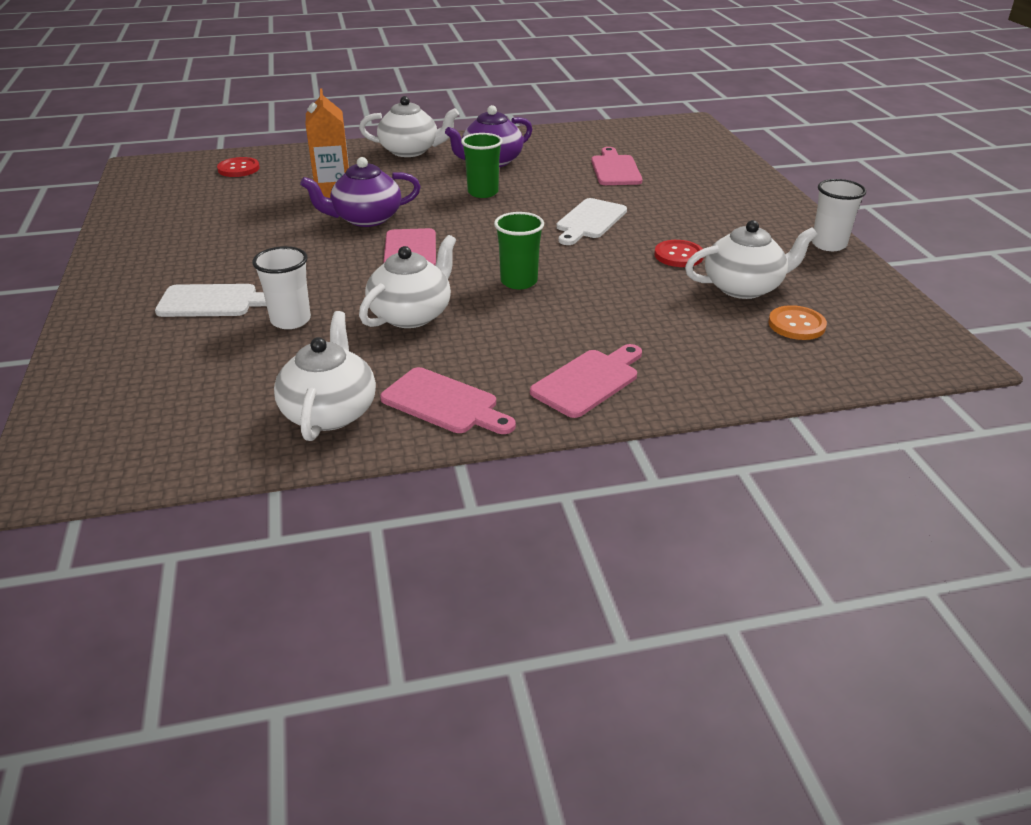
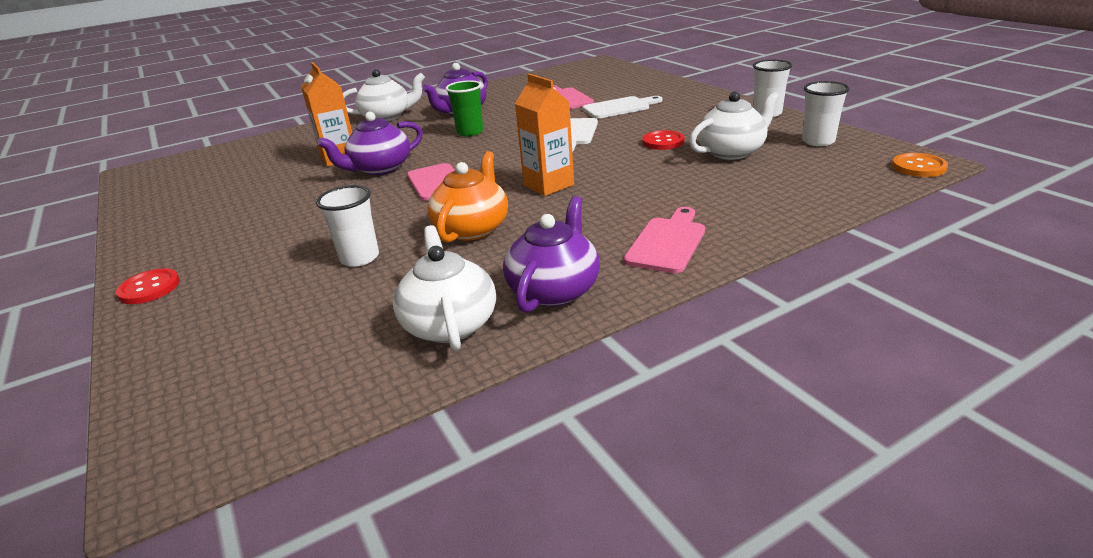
camera: 15 degrees left, 5 degrees down
white cutting board [155,284,267,317] -> white cutting board moved to [583,96,662,119]
red button [217,157,260,177] -> red button moved to [116,268,180,304]
white teapot [359,235,456,328] -> orange teapot [427,151,508,243]
pink cutting board [380,367,516,434] -> purple teapot [503,196,600,313]
green cup [494,212,544,289] -> orange carton [515,74,574,196]
orange button [768,305,827,340] -> orange button moved to [892,153,948,177]
none -> white cup [802,81,850,146]

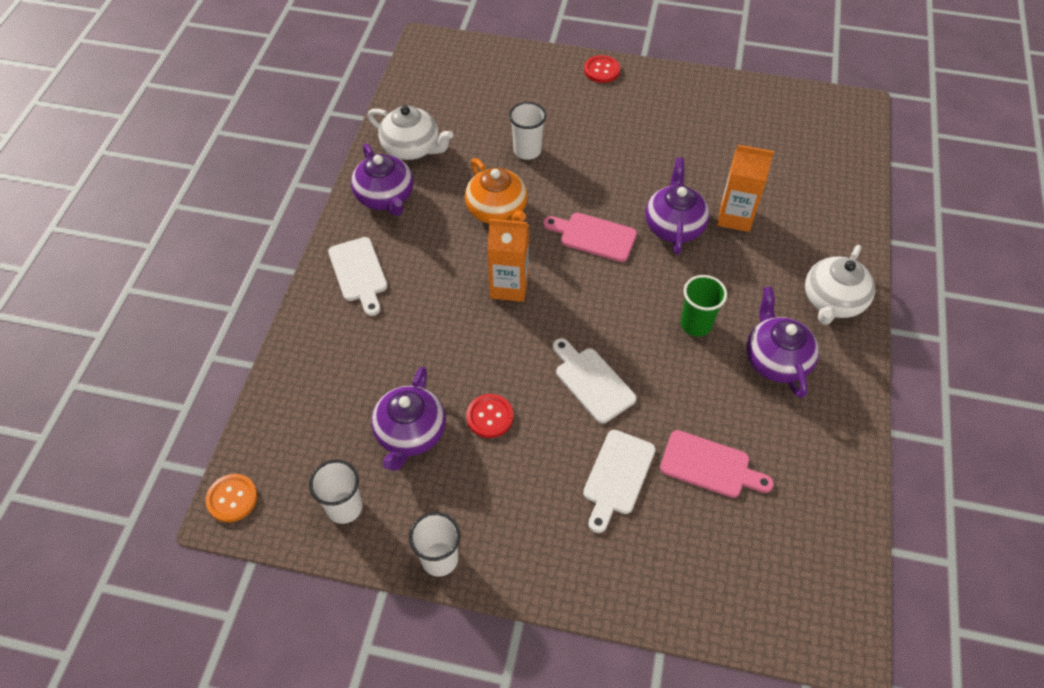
camera: 130 degrees right, 25 degrees up
pink cutting board [624,207,705,273] -> white cutting board [328,237,388,316]
white teapot [689,92,779,160] -> purple teapot [371,367,446,471]

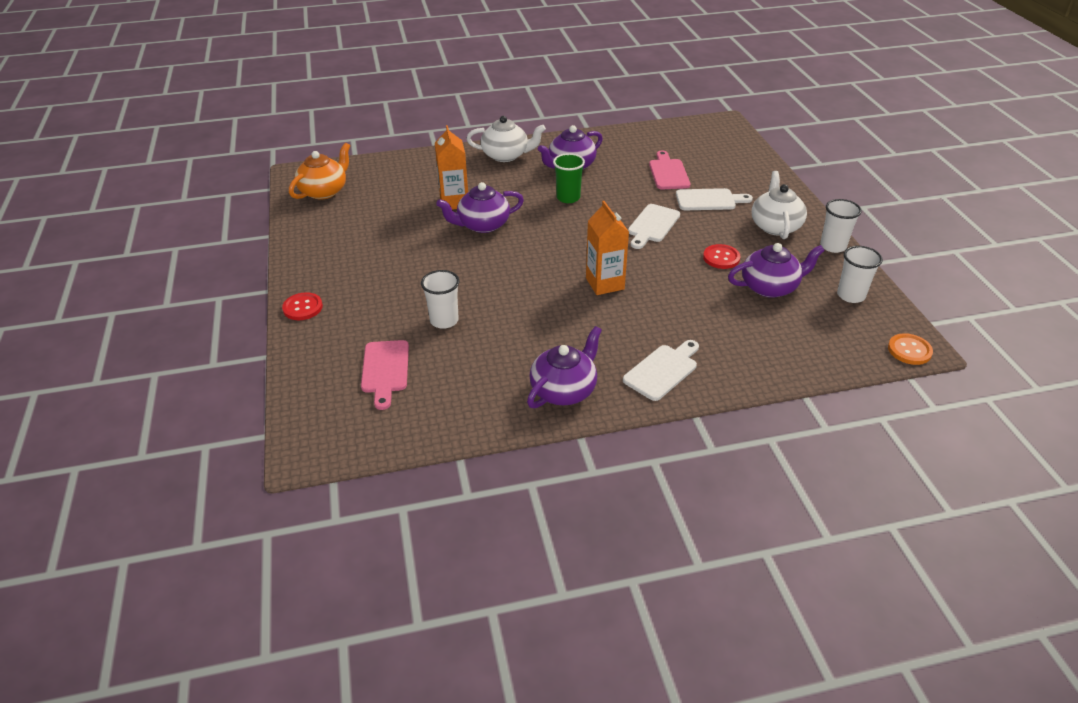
camera: 115 degrees left, 15 degrees down
white teapot [367,105,453,160] -> white teapot moved to [752,171,807,239]
orange teapot [465,158,528,224] -> orange teapot moved to [289,143,350,200]
pink cutting board [543,213,637,262] -> pink cutting board moved to [361,340,409,410]

